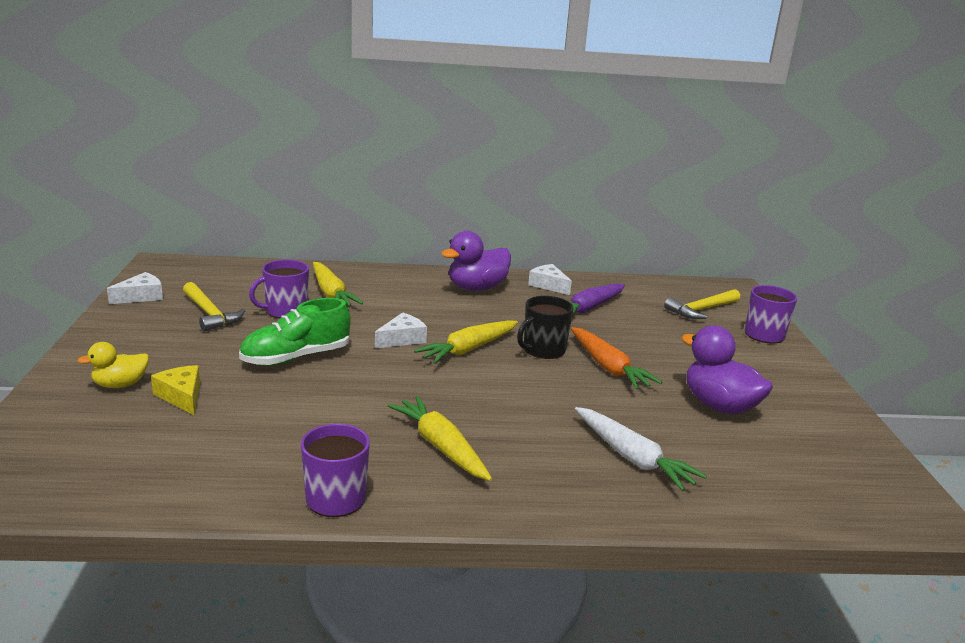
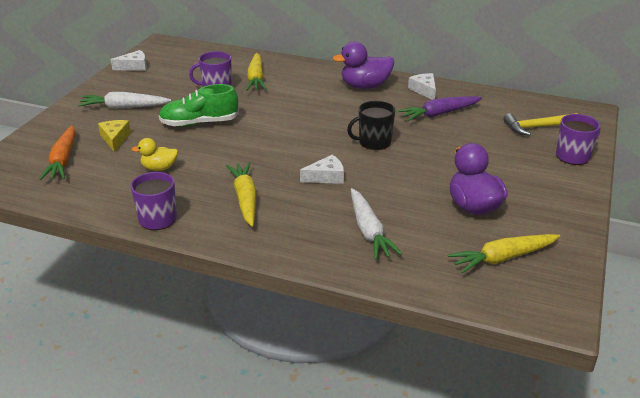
camera: 25 degrees right, 10 degrees up
yellow duck [77,342,149,388] -> yellow duck moved to [131,138,178,171]
yellow hammer [183,282,245,332] -> none
white cheese [375,312,427,348] -> white cheese moved to [300,155,344,184]
yellow carrot [414,320,518,364] -> yellow carrot moved to [448,234,560,273]
orange carrot [571,327,662,389] -> orange carrot moved to [39,125,75,180]
none -> white carrot [78,92,171,109]

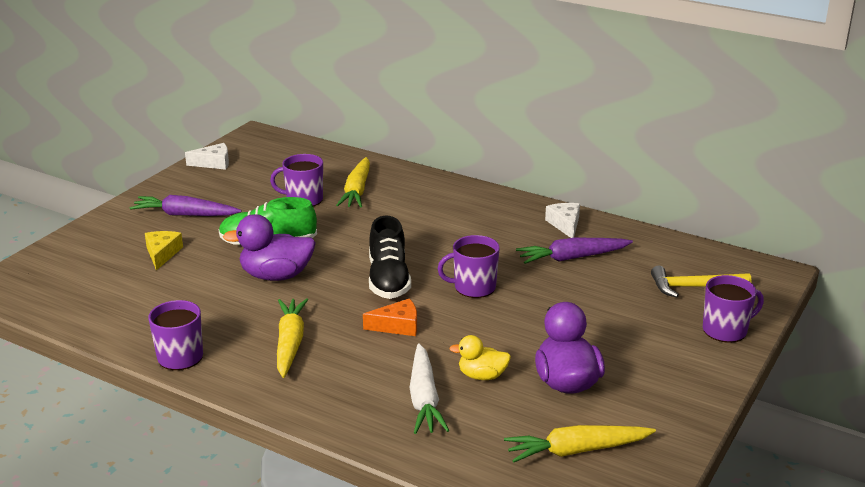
camera: 10 degrees right, 5 degrees down
orange carrot [39,125,75,180] -> none
white carrot [78,92,171,109] -> purple carrot [130,195,241,216]
yellow duck [131,138,178,171] -> yellow duck moved to [449,335,511,380]
white cheese [300,155,344,184] -> orange cheese [363,298,417,336]
purple duck [332,41,394,89] -> purple duck moved to [223,214,315,281]
black mug [347,101,395,150] -> purple mug [438,235,500,298]
none -> black shoe [369,216,411,299]

